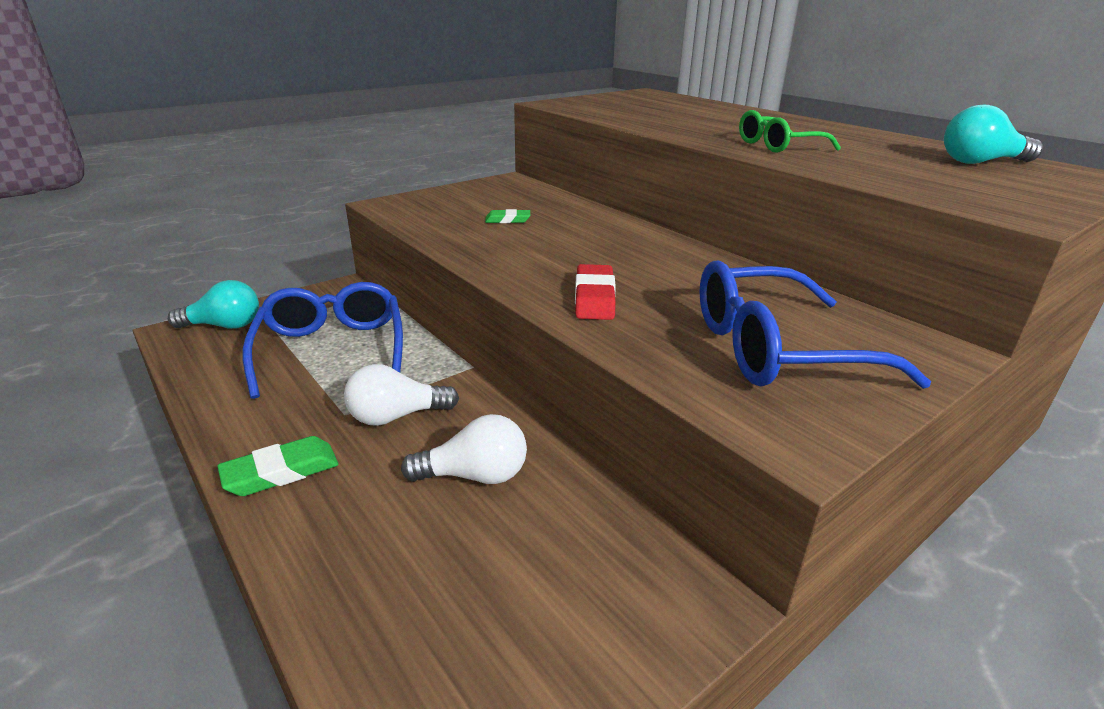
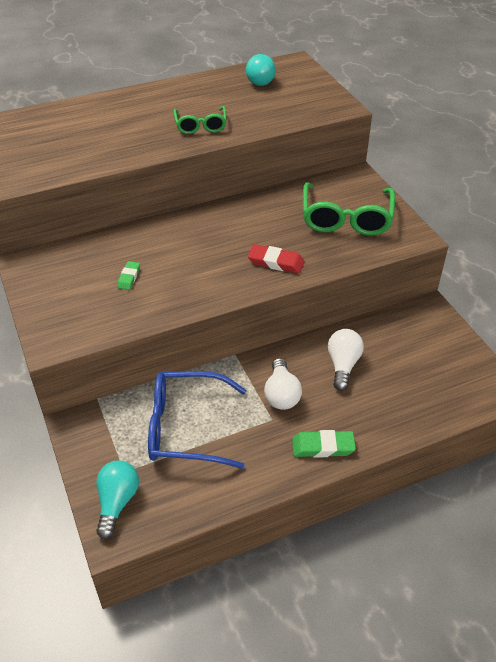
camera: 75 degrees left, 15 degrees up
green eraser [218,436,339,496] -> green eraser turned 75 degrees counterclockwise [292,430,356,458]
blue glasses [699,261,931,389] -> green glasses [303,182,395,236]

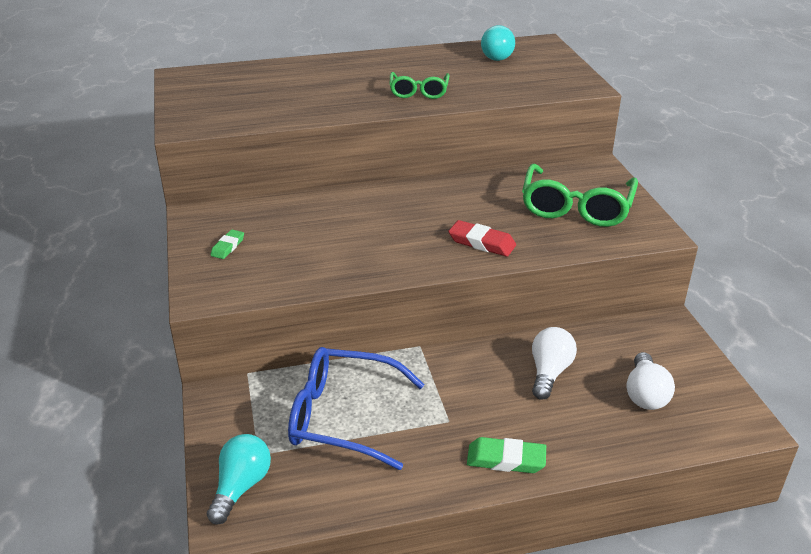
camera: 10 degrees right, 10 degrees down
green eraser [117,261,140,290] -> green eraser moved to [211,230,244,259]
white light bulb [264,358,302,410] -> white light bulb moved to [627,352,675,410]

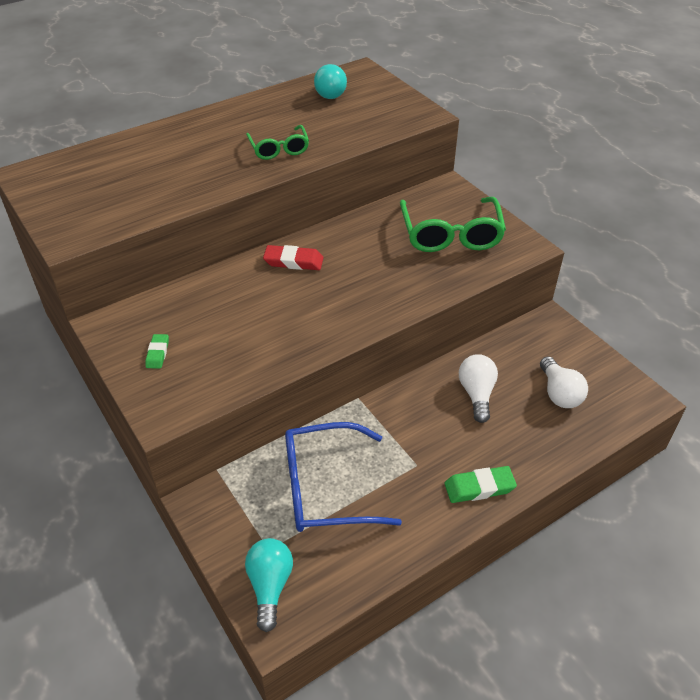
camera: 20 degrees left, 10 degrees up
red eraser [448,220,516,257] -> red eraser moved to [263,245,324,270]

